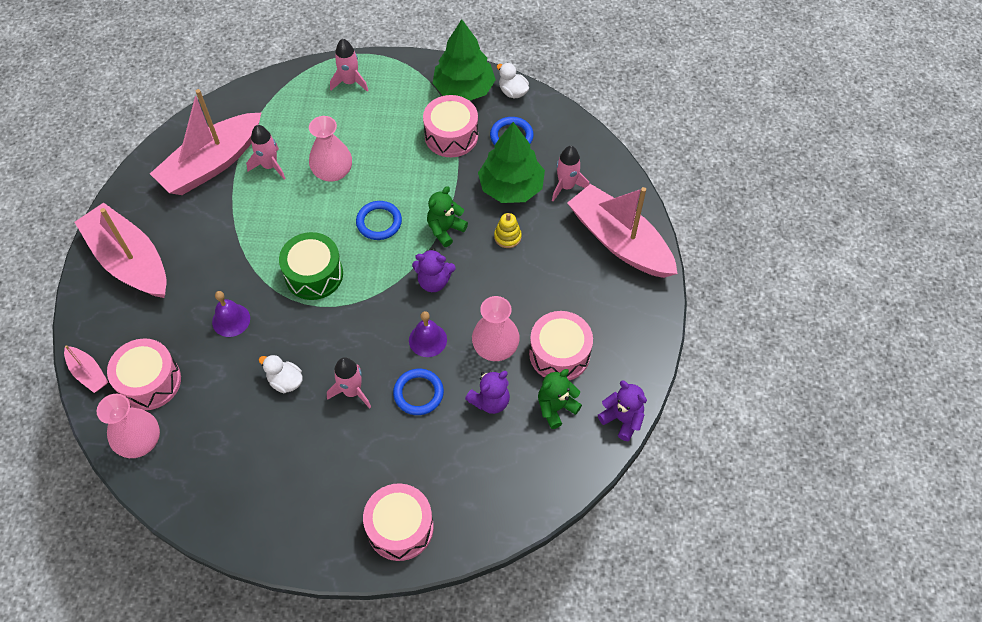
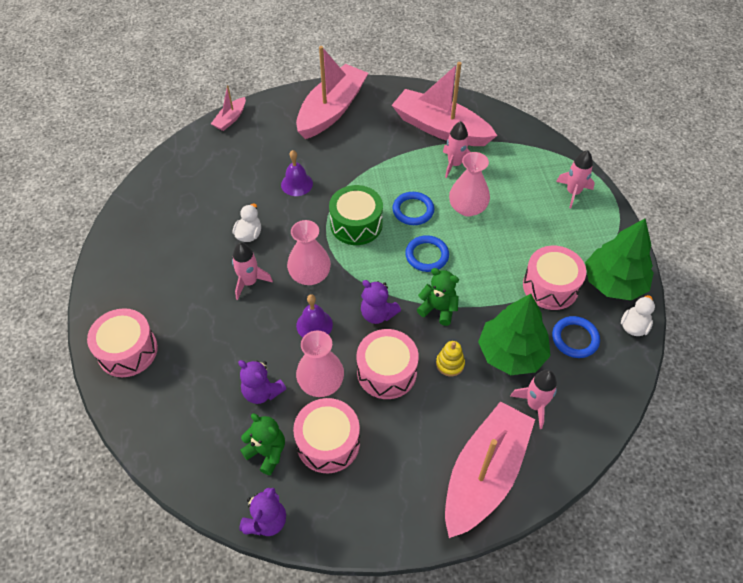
camera: 75 degrees right, 5 degrees down
pink vase [97,394,160,458] -> pink vase moved to [287,220,331,285]
pink drum [107,338,181,410] -> pink drum moved to [357,329,419,399]
blue ring [393,369,444,415] -> blue ring moved to [393,192,434,225]
purple teddy bear [412,248,455,292] -> purple teddy bear turned 45 degrees counterclockwise [361,280,401,324]

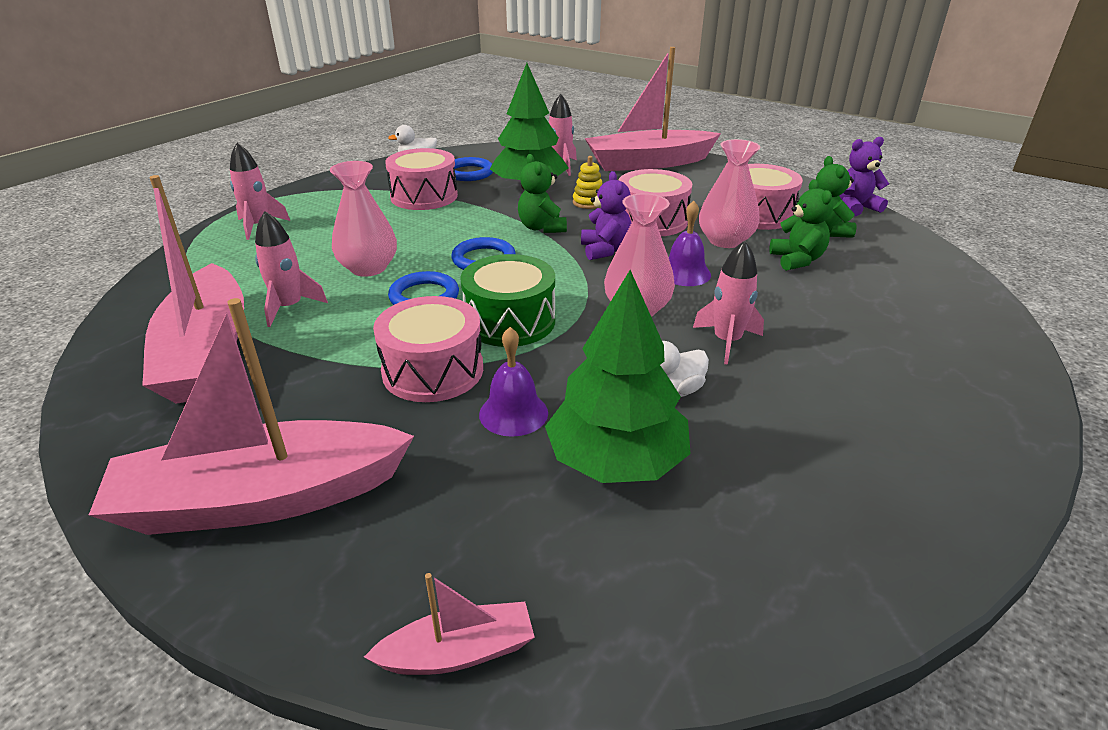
camera: 135 degrees left, 20 degrees down
pink drum [87,308,158,377] -> pink drum moved to [373,296,483,402]
purple teddy bear [238,360,286,404] -> green teddy bear [769,180,834,271]
green tree [585,219,654,301] -> green tree moved to [545,270,691,483]

